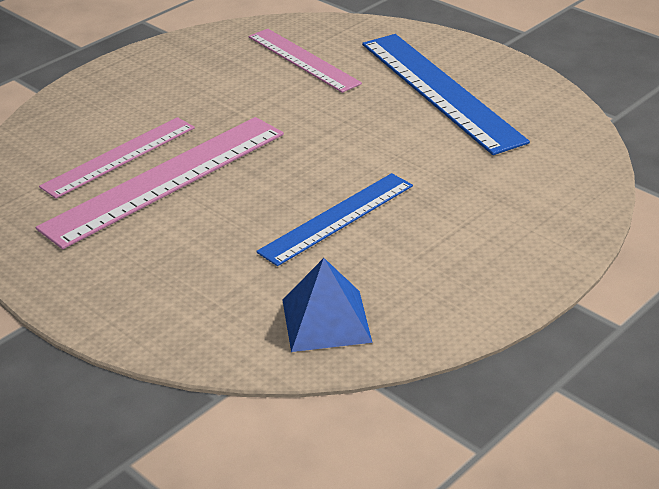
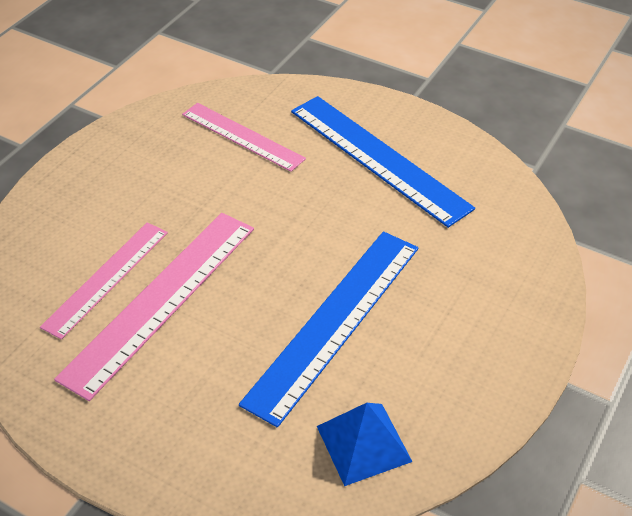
camera: 15 degrees left, 10 degrees up
blue ruler [256,173,413,266] -> blue ruler [239,231,418,427], size x1.55

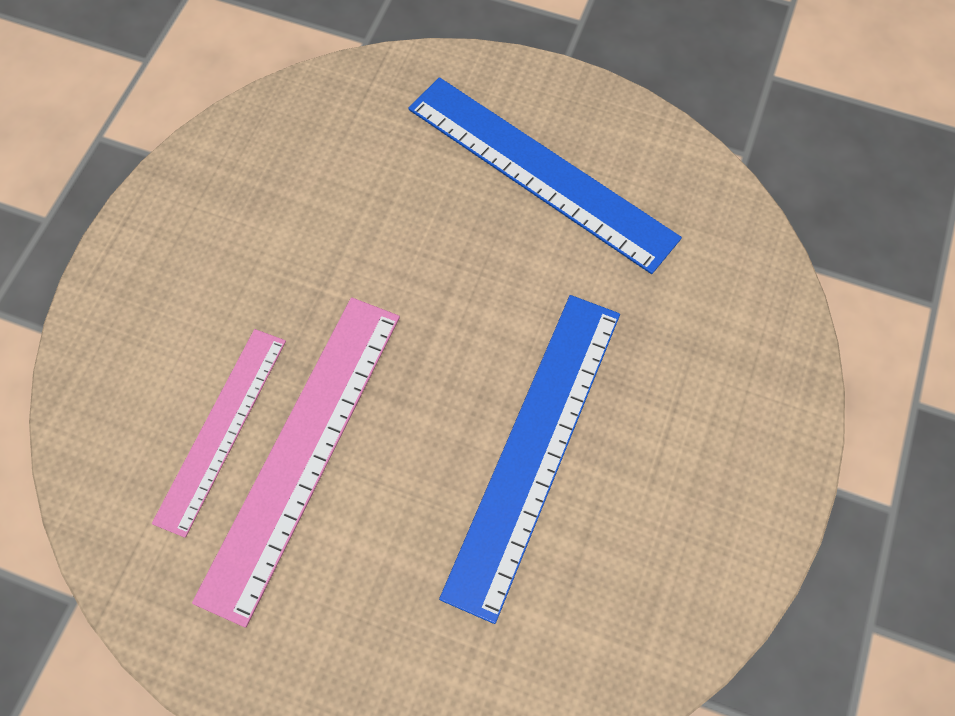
camera: 10 degrees left, 20 degrees up
pink ruler [182,103,306,172] -> none
blue pyramid [317,403,413,486] -> none

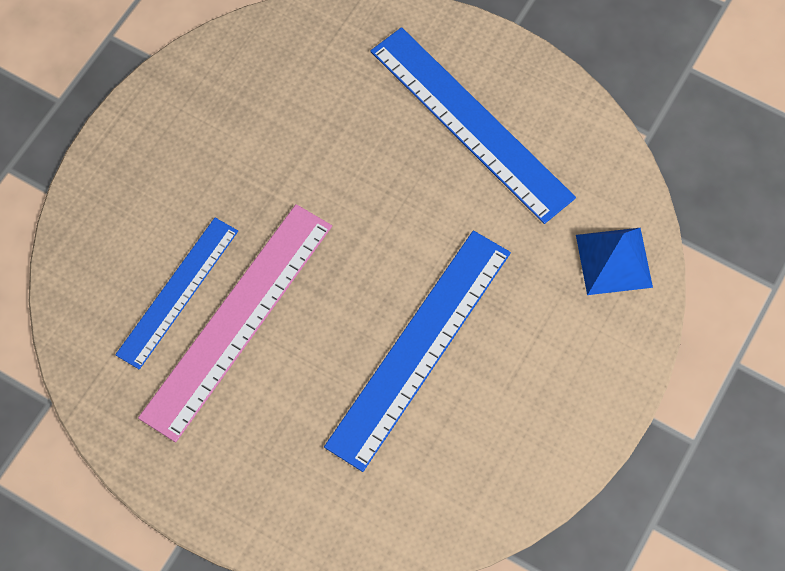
camera: 10 degrees right, 0 degrees up
pink ruler [152,329,286,538] -> blue ruler [115,218,238,370]
none -> blue pyramid [576,228,653,295]

